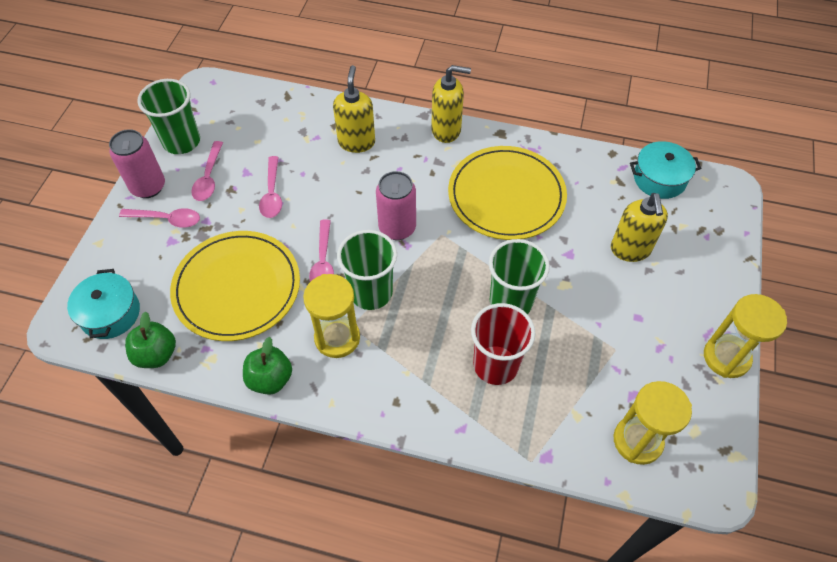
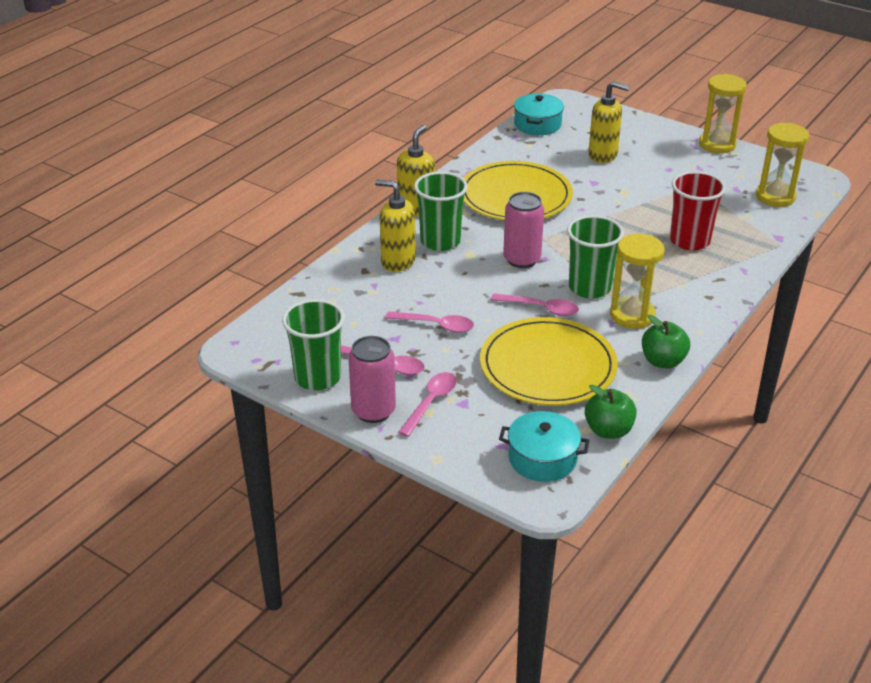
camera: 70 degrees left, 20 degrees down
green cup [489,239,550,314] -> green cup moved to [414,172,468,251]

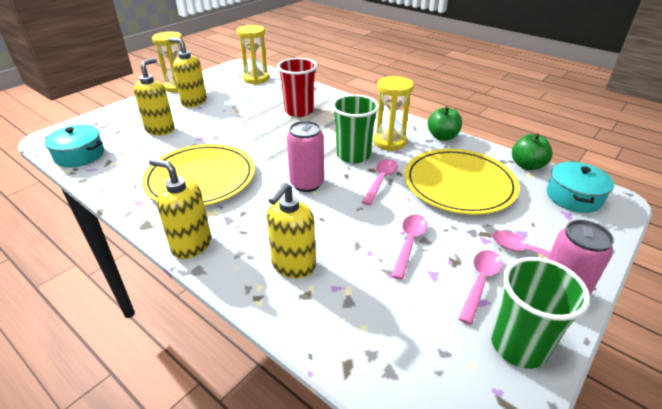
camera: 85 degrees left, 0 degrees up
green cup [414,172,468,251] -> none
none -> yellow soap dispenser [169,38,207,107]

